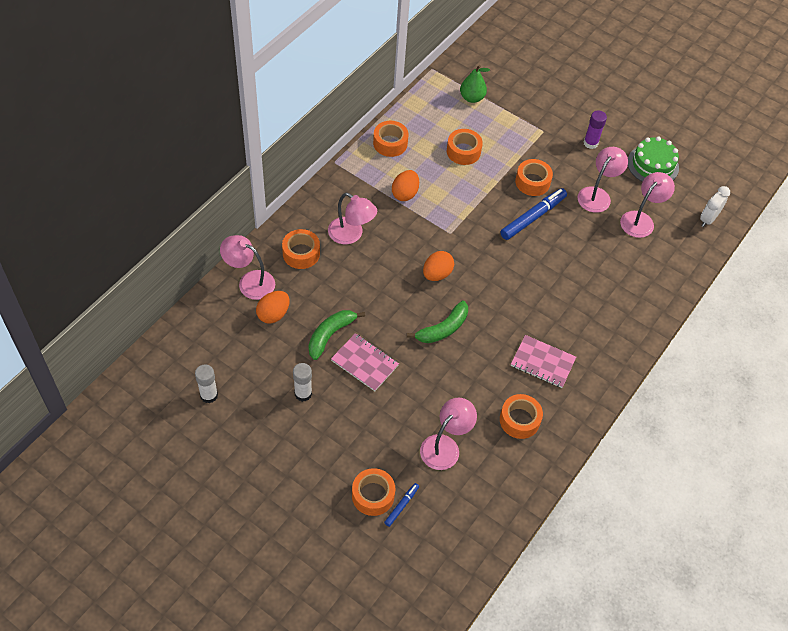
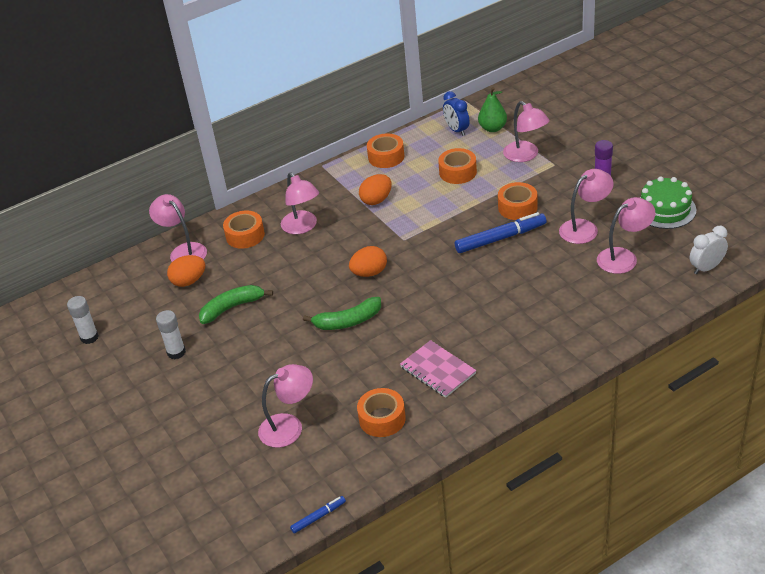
camera: 30 degrees right, 15 degrees down
pink notebook [331,333,399,391] -> none
orange tape [352,468,395,516] -> none
blue marker [384,483,419,527] -> blue marker moved to [290,496,346,534]
none -> blue clock [443,91,470,136]
none -> pink lamp [503,101,550,162]

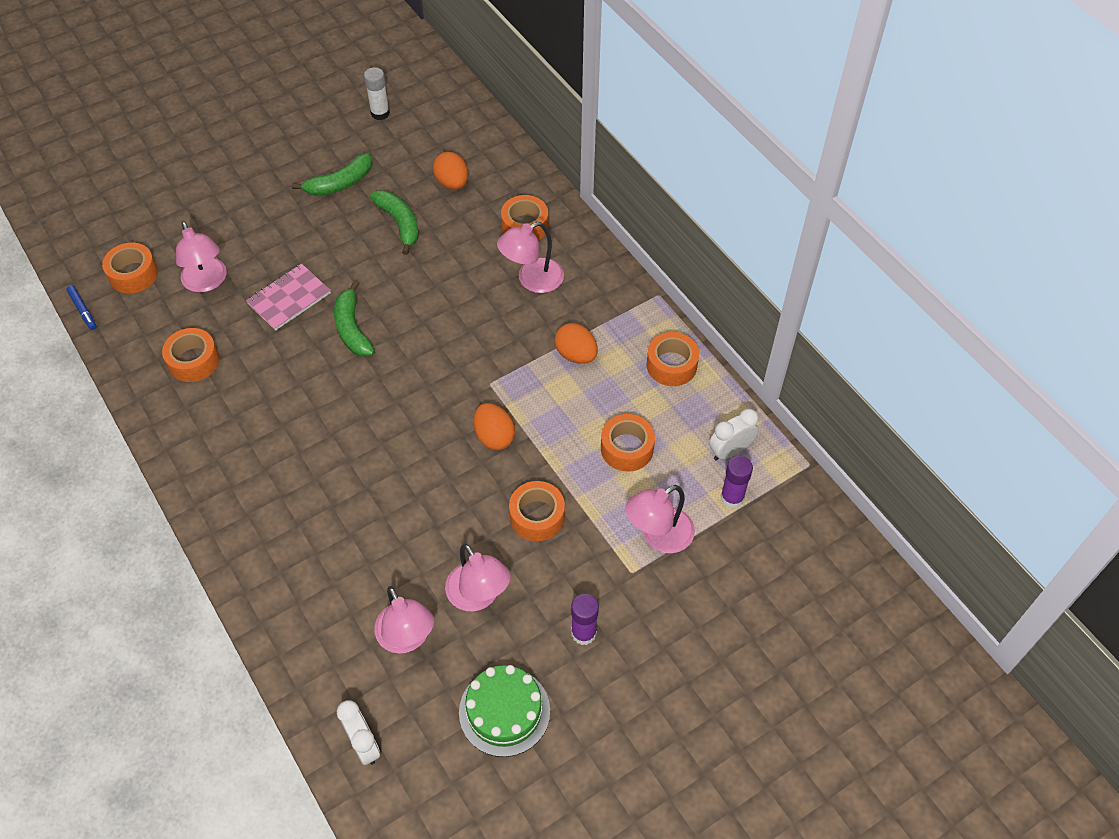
camera: 85 degrees right, 15 degrees up
pink lamp [149,194,207,262] -> none
white glue stick [156,310,186,359] -> green banana [292,153,372,196]
orange egg [349,246,387,277] -> orange egg moved to [474,403,515,450]
pink notebook [400,340,476,398] -> pink notebook moved to [246,264,331,331]
blue clock [443,91,470,136] -> white clock [709,408,759,461]
blue marker [455,212,546,253] -> none
green pear [478,87,507,132] -> purple glue stick [721,456,753,508]
none -> orange tape [102,243,158,293]

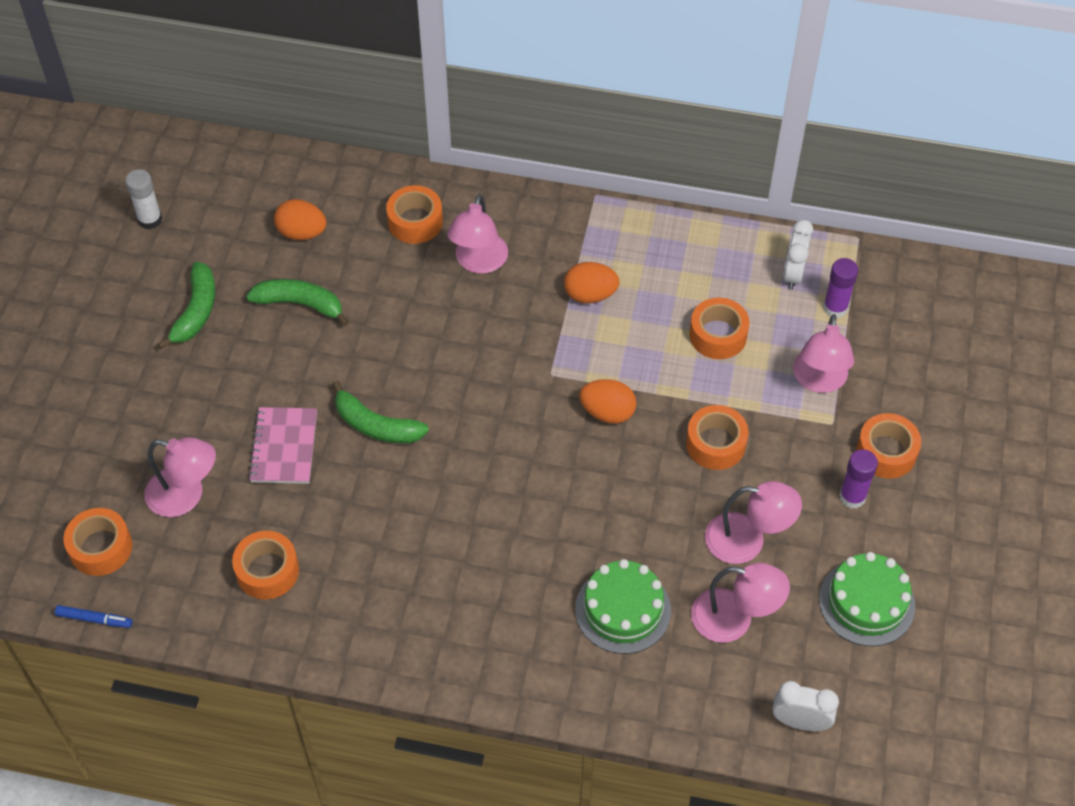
camera: 45 degrees left, 0 degrees up
orange tape [646,332,699,386] -> orange tape moved to [856,413,921,479]
none -> green cake [575,559,671,654]

